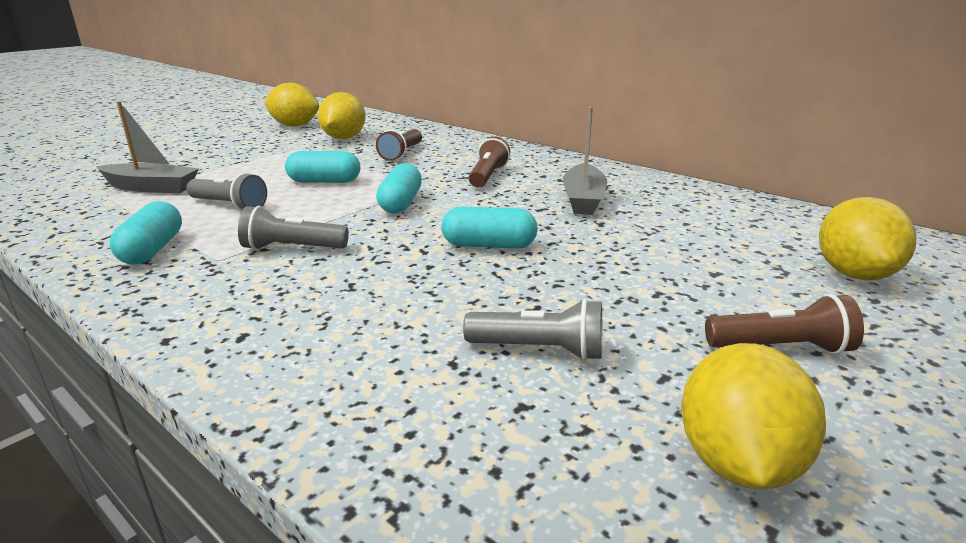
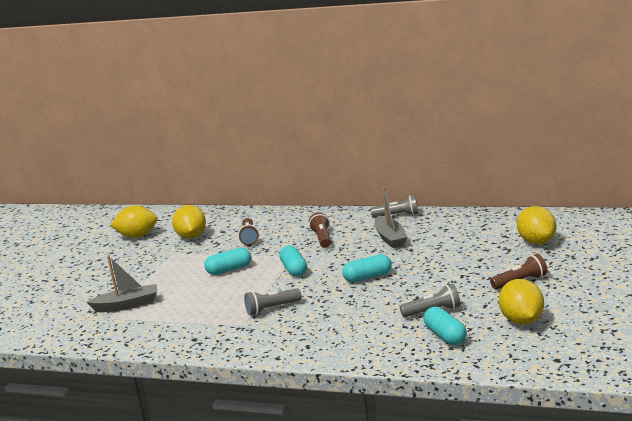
camera: 20 degrees left, 5 degrees down
turquoise capsule [110,201,182,264] -> turquoise capsule moved to [424,307,467,345]
grey flashlight [186,173,267,211] -> grey flashlight moved to [371,195,419,218]

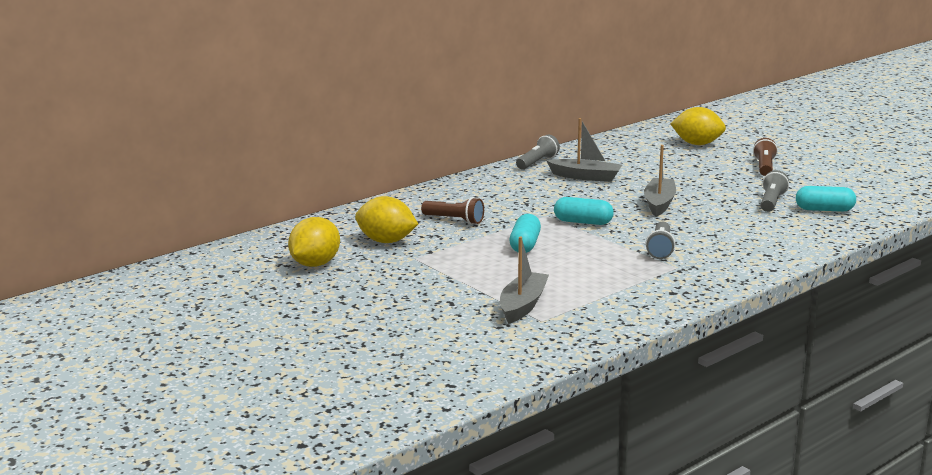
camera: 60 degrees left, 0 degrees up
brown flashlight [309,212,331,248] -> none
turquoise capsule [342,254,392,282] -> grey boat [644,145,676,217]
yellow lemon [499,279,544,325] -> none

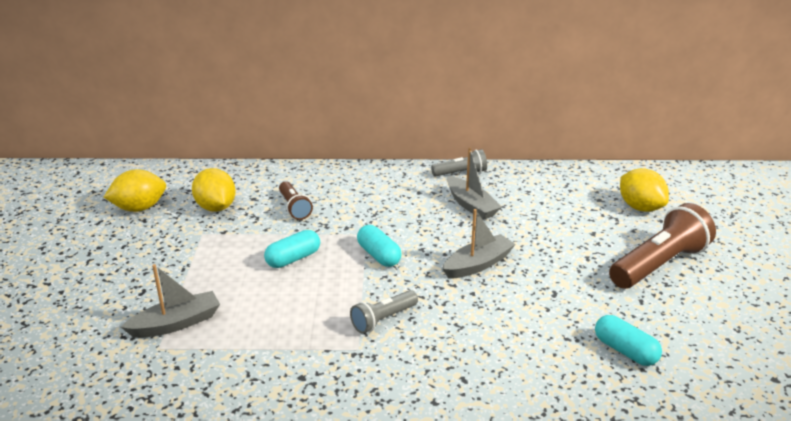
camera: 40 degrees right, 10 degrees up
brown flashlight [753,138,778,176] -> brown flashlight [609,203,716,289], size x1.86
grey flashlight [761,170,789,212] -> none

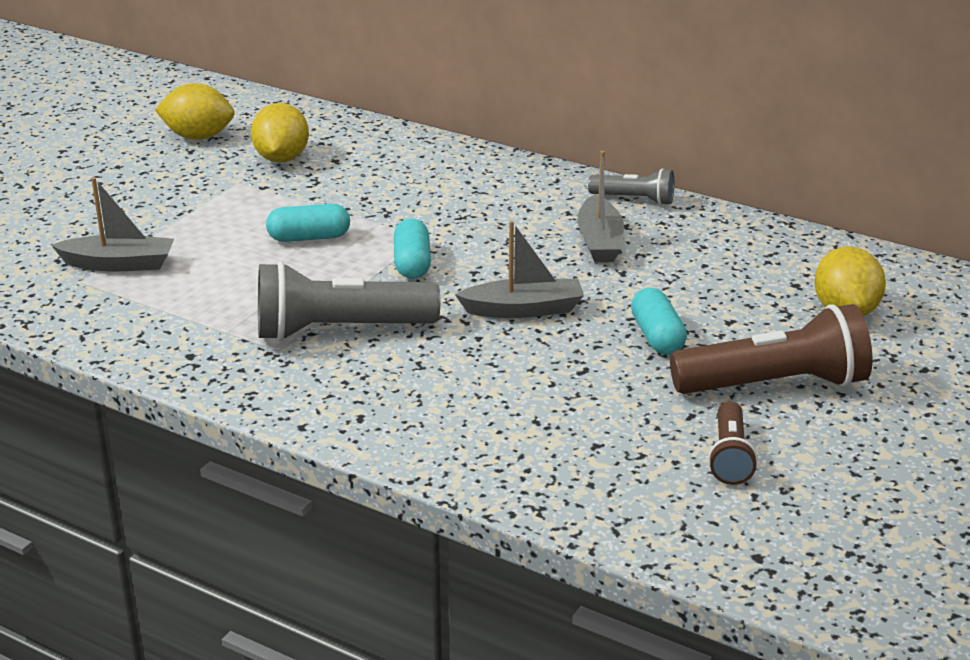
camera: 30 degrees right, 0 degrees up
brown flashlight [279,181,313,220] -> brown flashlight moved to [708,401,758,485]
grey flashlight [350,290,418,333] -> grey flashlight [258,261,440,341], size x1.86
turquoise capsule [595,315,662,366] -> turquoise capsule moved to [631,288,687,355]

